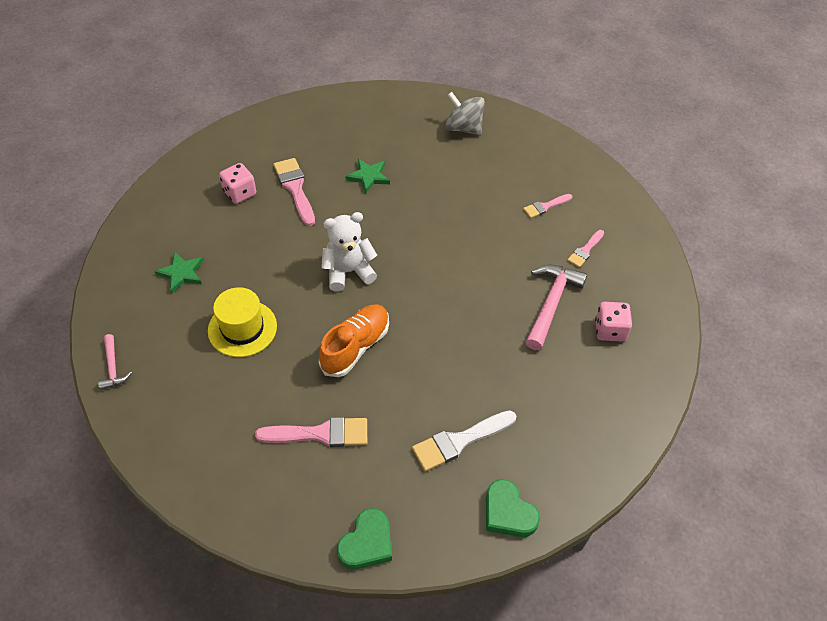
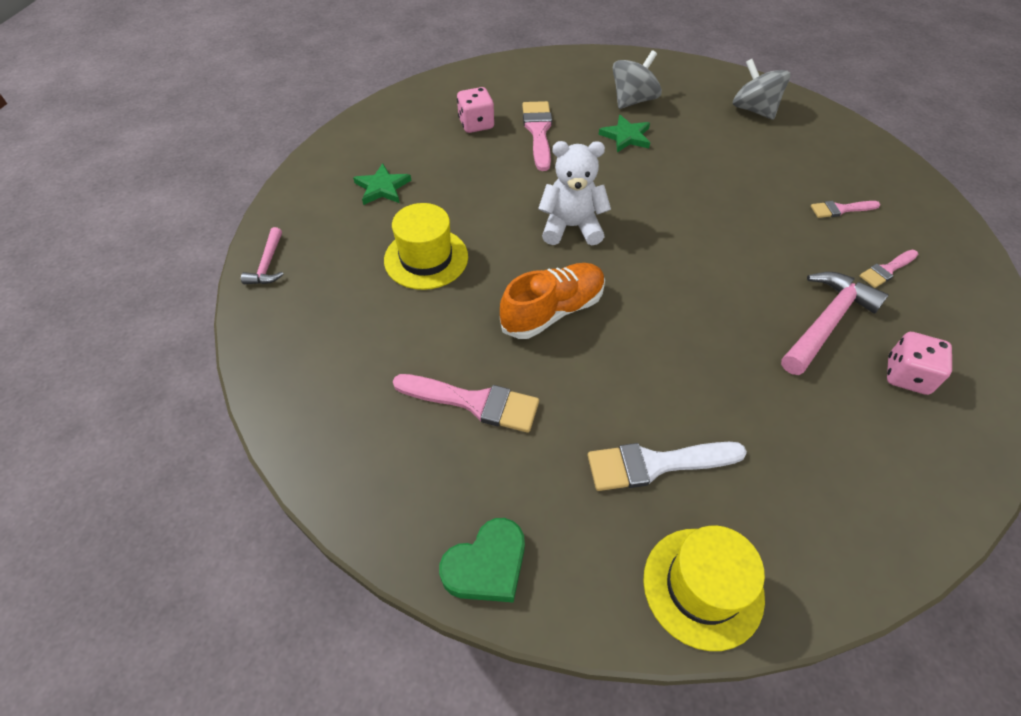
camera: 20 degrees right, 0 degrees up
green heart [486,479,540,537] -> yellow hat [643,526,765,651]
none -> grey spinning top [613,50,662,109]

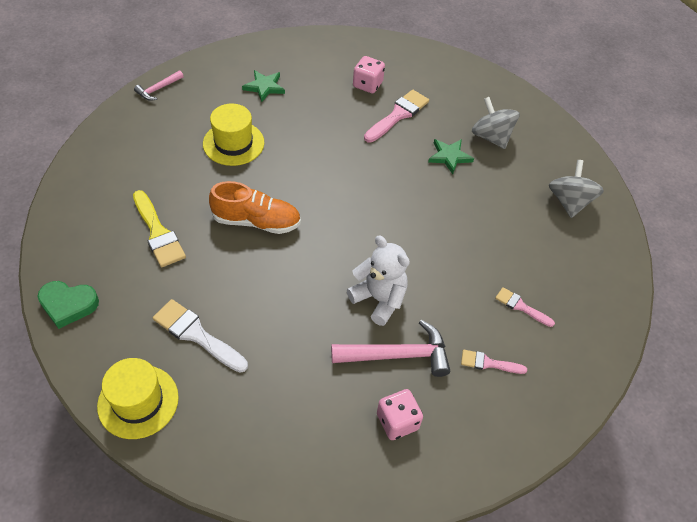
camera: 40 degrees right, 0 degrees up
pink brush [393,374,539,433] -> yellow brush [133,190,186,267]
white teddy bear [538,141,611,245] -> white teddy bear moved to [347,235,410,326]
grey spinning top [613,50,662,109] -> grey spinning top turned 120 degrees counterclockwise [472,97,520,149]

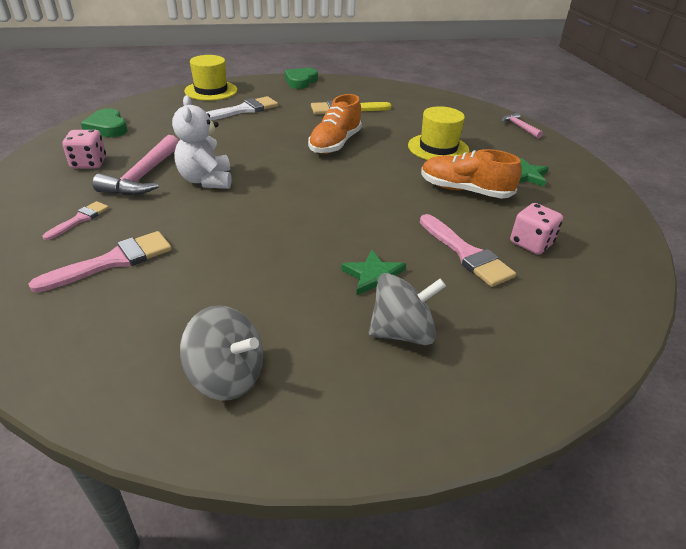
camera: 110 degrees right, 15 degrees down
white teddy bear [347,235,410,326] -> white teddy bear turned 105 degrees clockwise [172,95,231,189]
pink brush [495,287,555,327] -> pink brush [29,231,172,293], size x1.70
none -> green heart [81,108,127,137]
none -> orange shoe [421,149,521,198]

